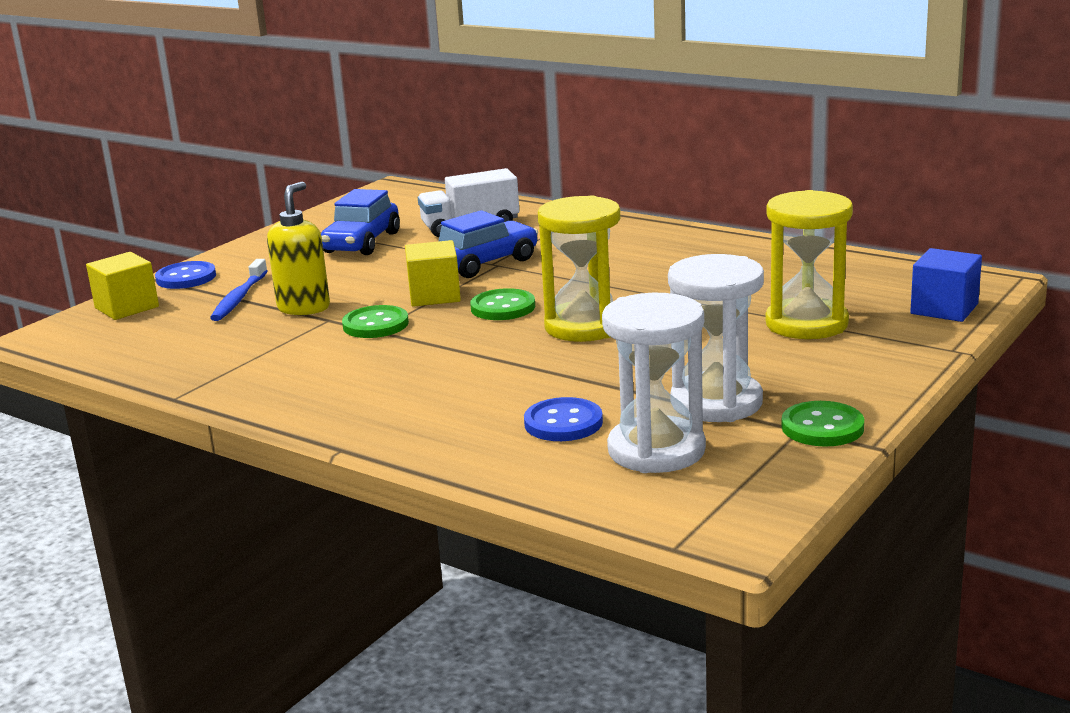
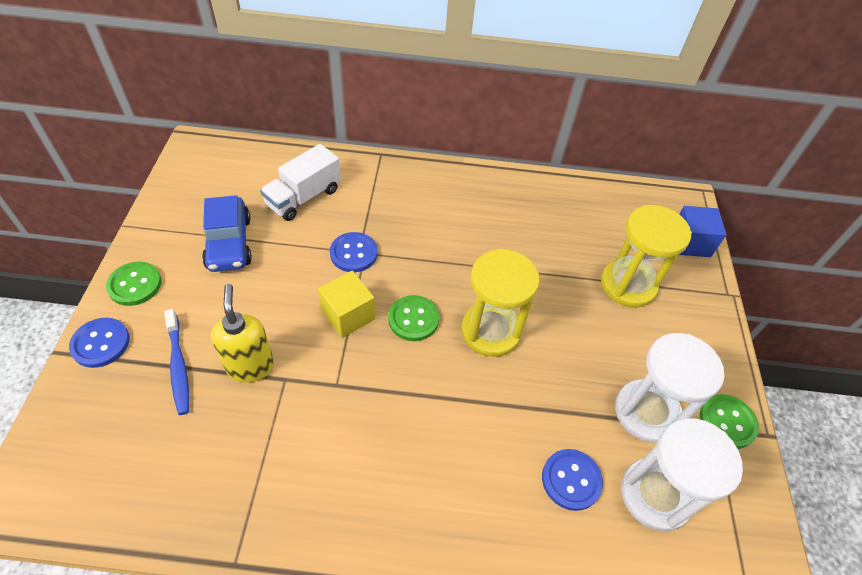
camera: 35 degrees left, 30 degrees up
yellow cube [86,252,159,320] -> none
green button [342,305,409,338] -> green button moved to [106,262,161,306]
blue car [439,210,538,278] -> blue button [330,232,377,272]

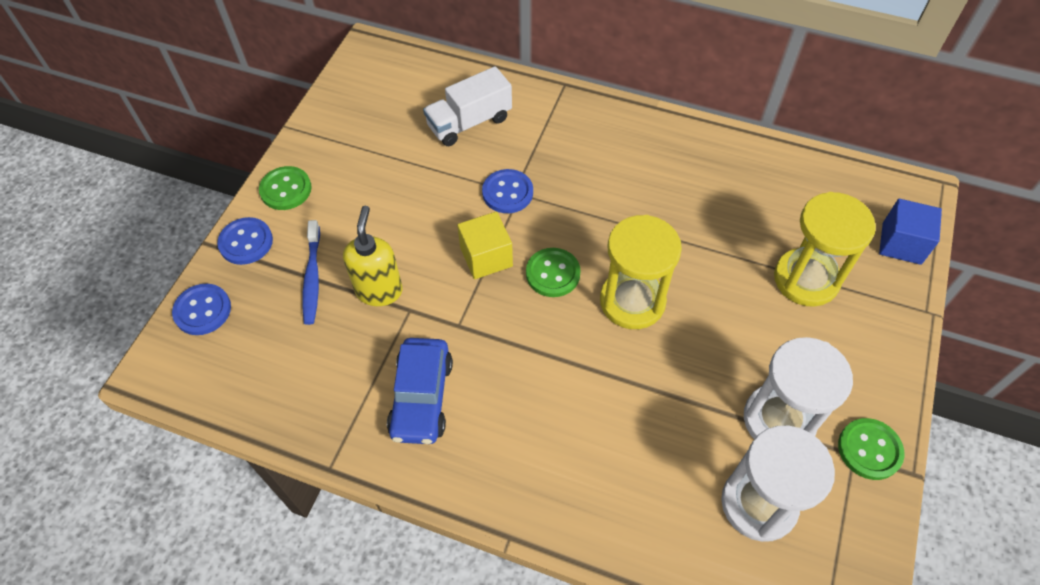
camera: 20 degrees right, 5 degrees up
blue car [202,195,252,272] -> blue car moved to [387,338,453,444]
blue button [542,449,603,511] -> blue button moved to [172,284,231,335]

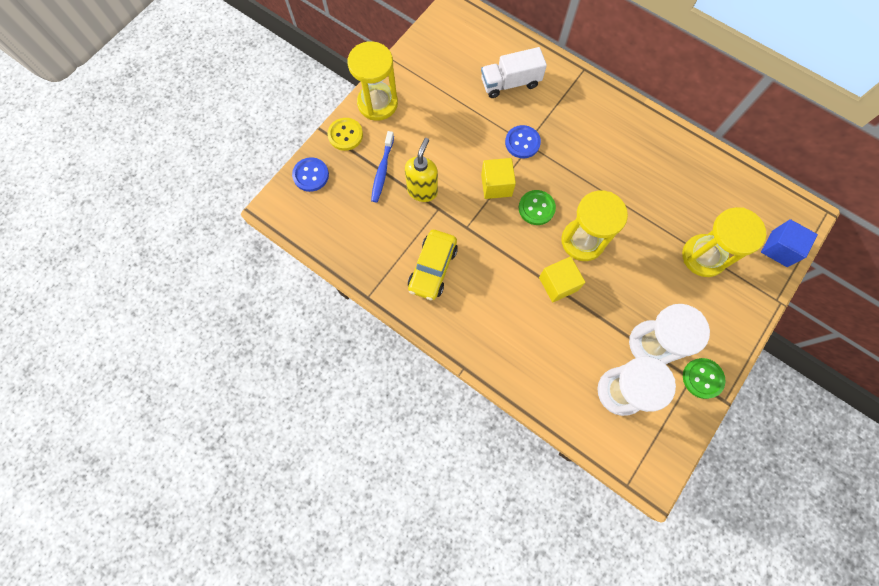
camera: 15 degrees right, 15 degrees up
blue button [217,217,273,265] -> yellow button [327,118,363,151]
green button [259,166,312,210] -> yellow hourglass [348,41,398,121]
blue car [387,338,453,444] -> yellow car [408,230,458,300]
none -> yellow cube [539,256,586,303]

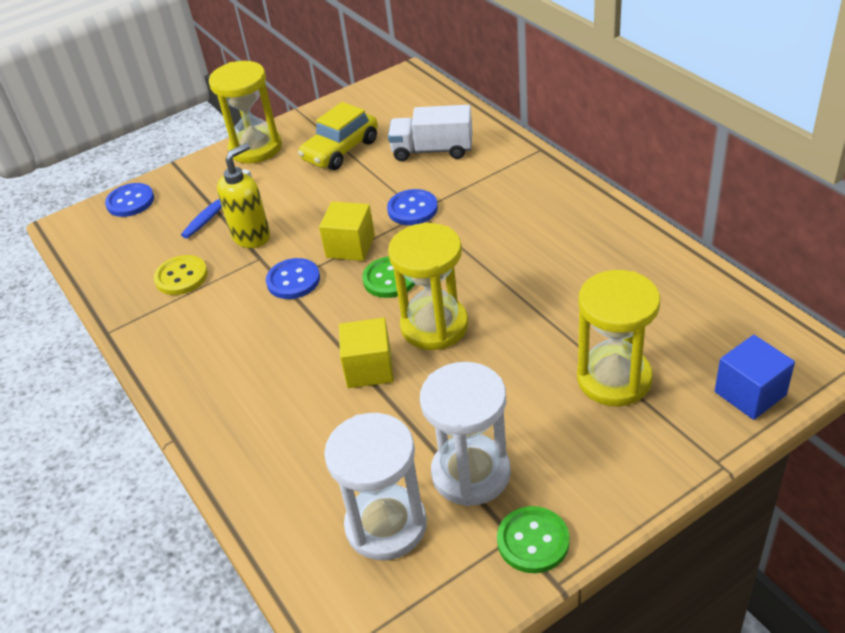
camera: 25 degrees right, 30 degrees down
yellow button [327,118,363,151] -> yellow button moved to [154,255,208,295]
yellow car [408,230,458,300] -> yellow car moved to [298,102,378,170]
none -> blue button [266,258,320,299]

